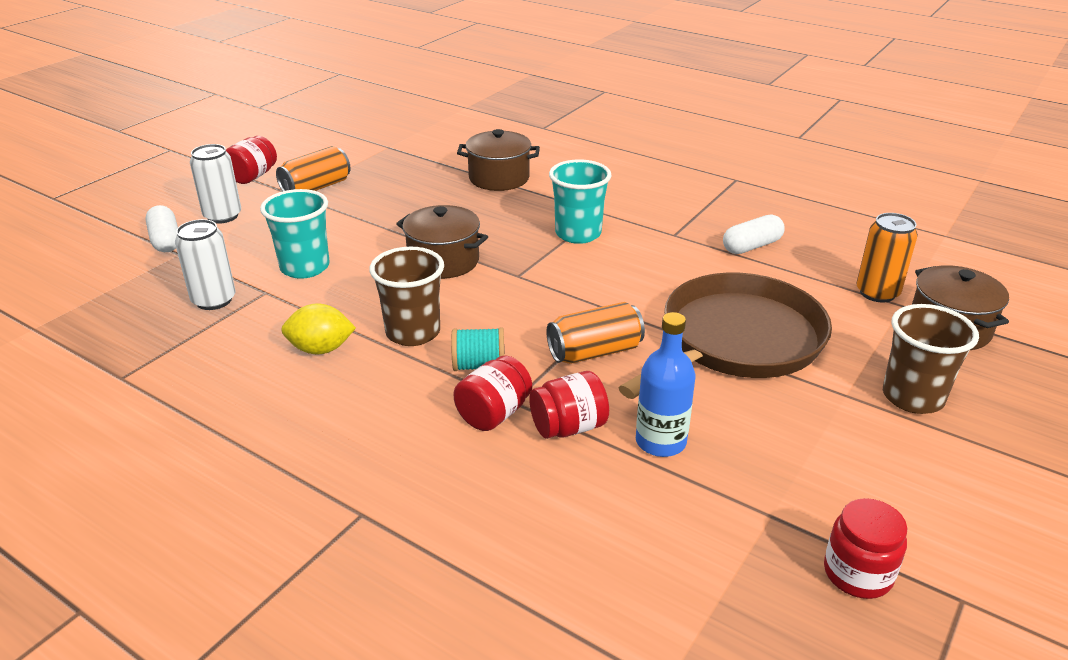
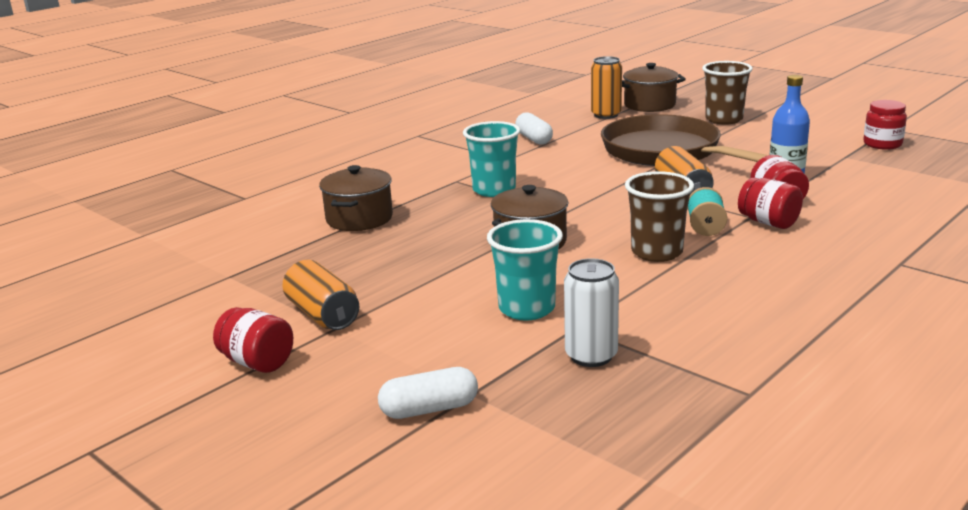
camera: 80 degrees left, 10 degrees down
white can [190,144,241,224] -> none
yellow lemon [281,303,356,355] -> none

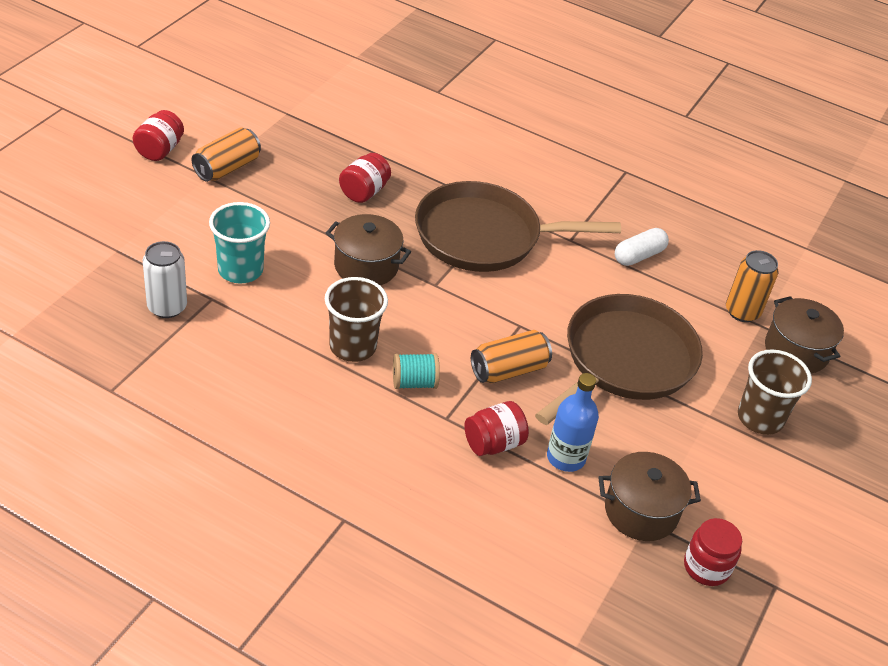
camera: 70 degrees right, 20 degrees up
brown pot [319,165,393,231] -> brown pot moved to [598,452,701,541]
white capsule [378,367,478,419] -> none
turquoise cup [463,121,521,197] -> brown pan [415,181,621,272]
red jar [738,178,803,229] -> red jar moved to [339,153,391,203]

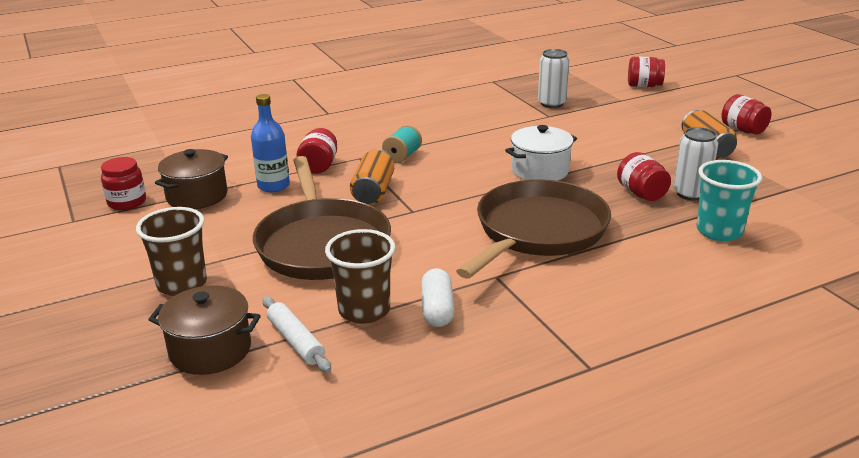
camera: 130 degrees right, 15 degrees down
turquoise cup [209,202,270,283] -> turquoise cup moved to [696,160,762,241]
brown cup [325,277,388,362] -> brown cup moved to [325,229,395,324]
brown pot [326,214,411,285] -> white pot [505,125,577,181]
orange can [726,250,778,322] -> white rolling pin [263,297,331,373]
none -> red jar [628,57,665,87]
none -> white can [673,127,718,201]

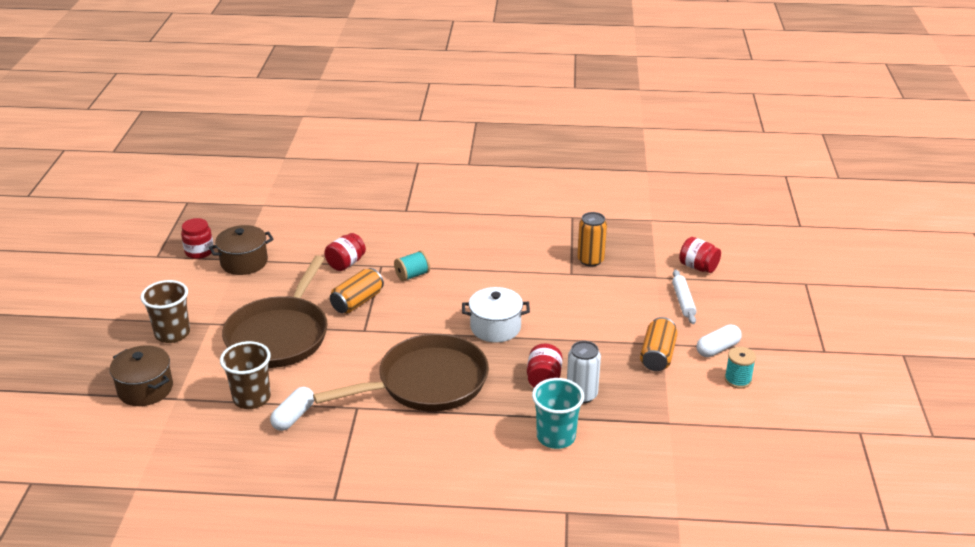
camera: 30 degrees right, 5 degrees up
blue bottle [251,94,290,192] -> none
white rolling pin [263,297,331,373] -> white rolling pin moved to [672,270,696,324]
white can [538,49,569,108] -> orange can [577,212,607,267]
red jar [721,94,771,135] -> white capsule [697,324,742,357]
none -> turquoise spool [724,347,756,389]

